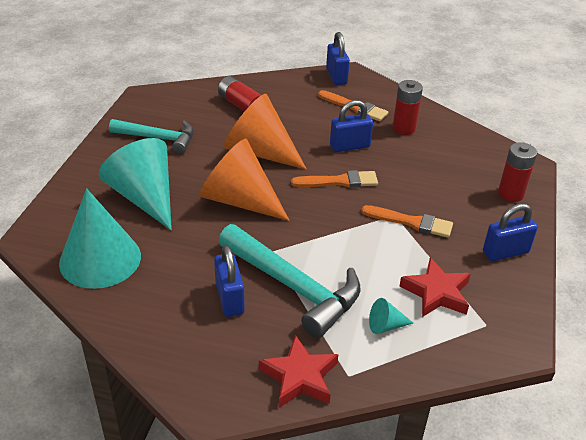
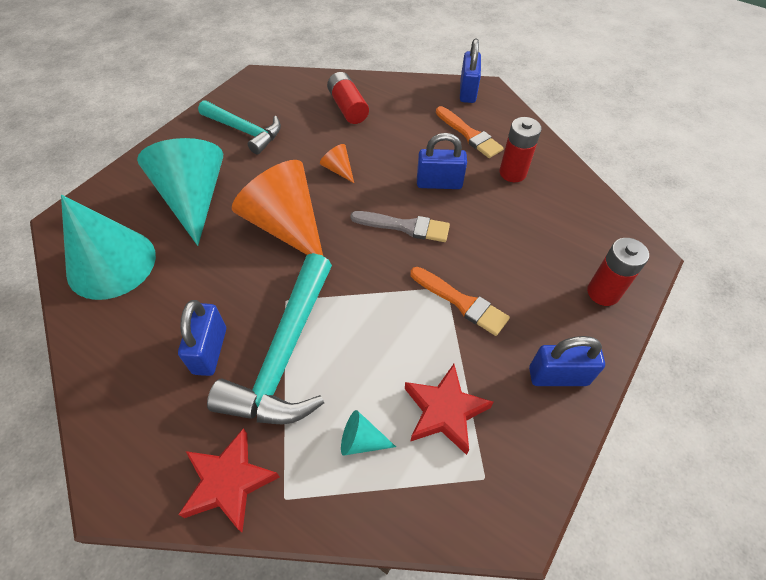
camera: 20 degrees right, 15 degrees up
turquoise hammer [219,224,361,338] -> turquoise hammer turned 45 degrees clockwise [207,253,332,424]
orange cone [224,94,307,170] -> orange cone [320,144,354,183], size x0.42
orange brush [291,170,378,188] -> grey brush [350,211,450,242]

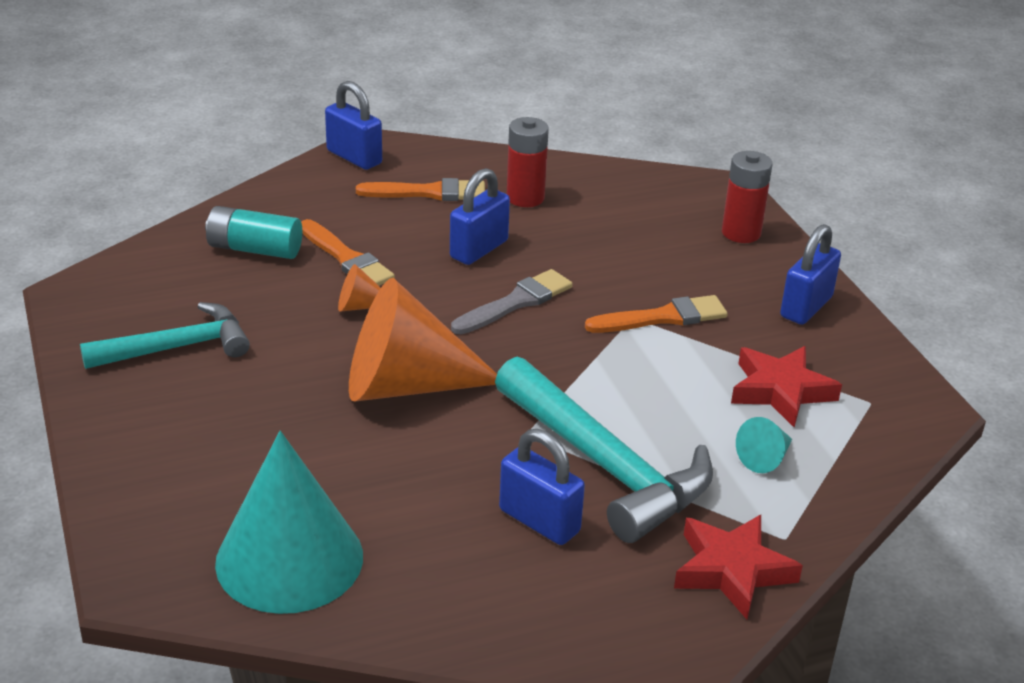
camera: 55 degrees left, 20 degrees down
turquoise cone [137,138,223,246] -> none
red battery [327,72,369,124] -> turquoise battery [205,206,302,259]
none -> orange brush [301,219,395,286]

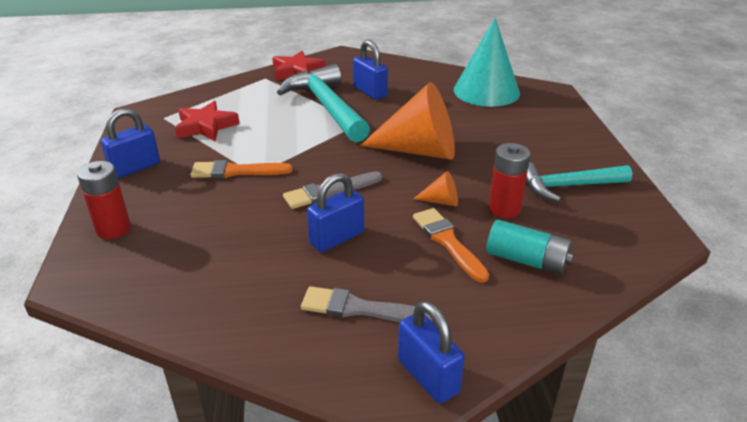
camera: 165 degrees left, 0 degrees up
orange brush [356,178,485,201] -> grey brush [301,286,433,322]
red battery [507,117,549,207] -> red battery moved to [489,143,531,218]
turquoise cone [736,417,792,473] -> none

